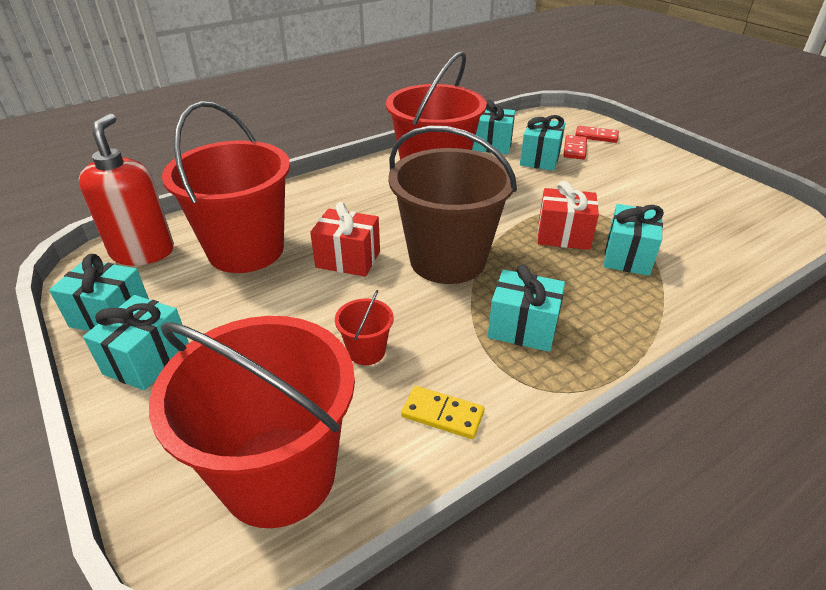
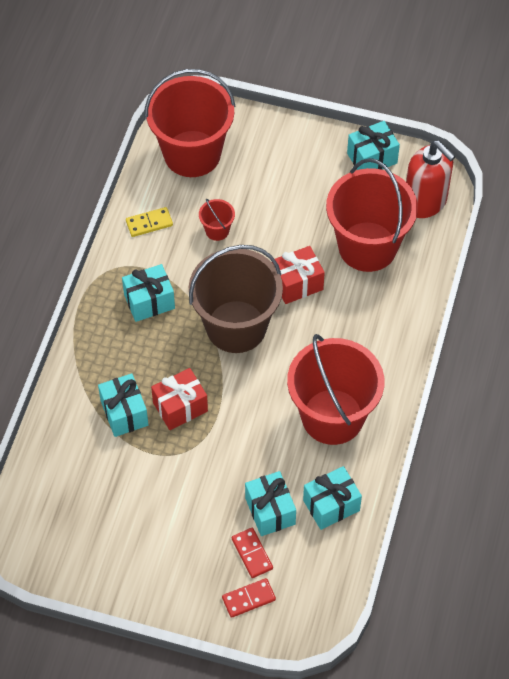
camera: 140 degrees right, 20 degrees up
turquoise gift [83,295,189,390] -> none

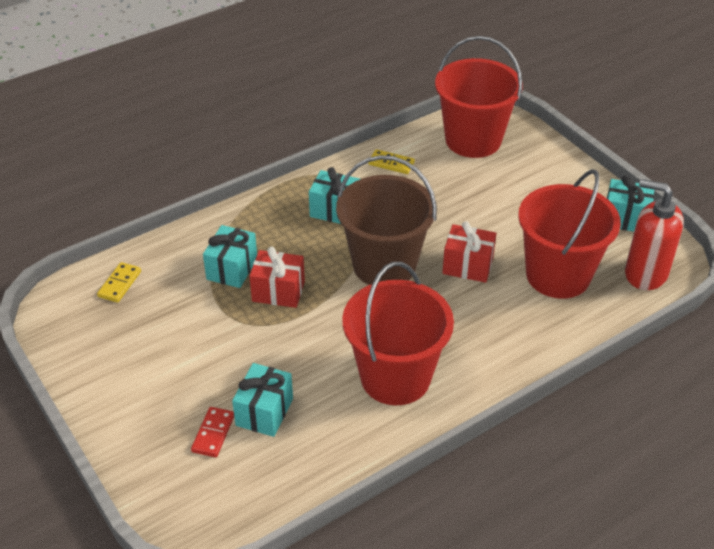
camera: 40 degrees right, 15 degrees down
red bucket [199,198,235,241] -> none
red domino [222,578,276,618] -> none
turquoise gift [303,466,362,530] -> none
red soap dispenser [406,140,456,218] -> red soap dispenser turned 120 degrees clockwise [625,179,684,290]
none -> yellow domino [97,262,141,303]

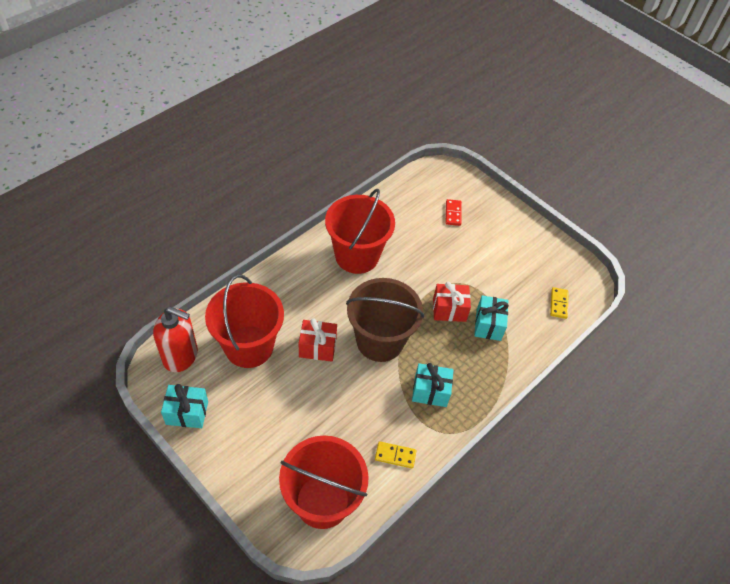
camera: 165 degrees right, 10 degrees up
turquoise gift [232,363,293,437] -> none

